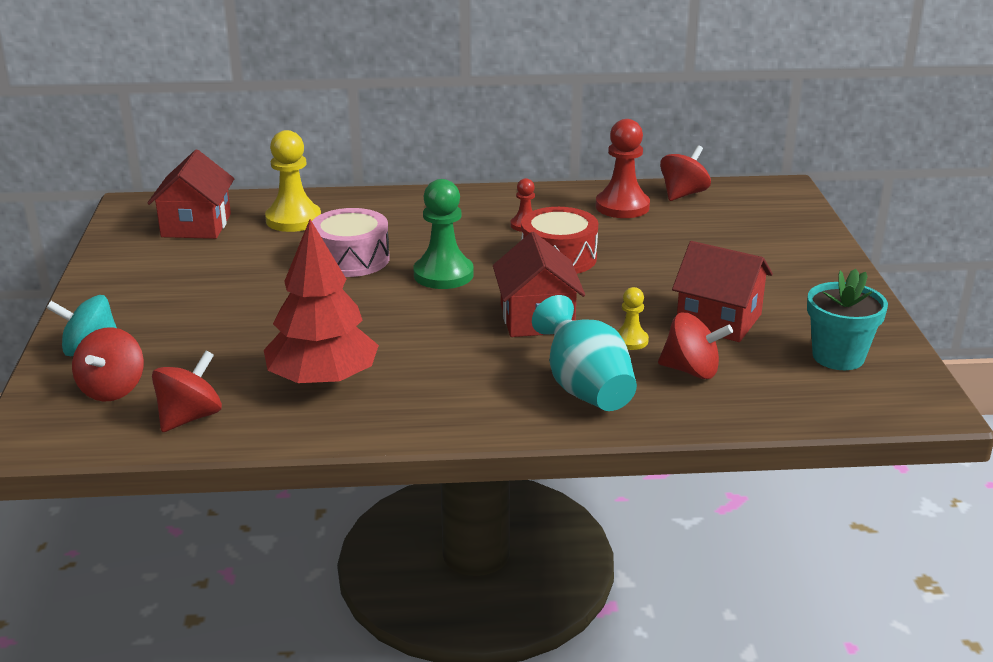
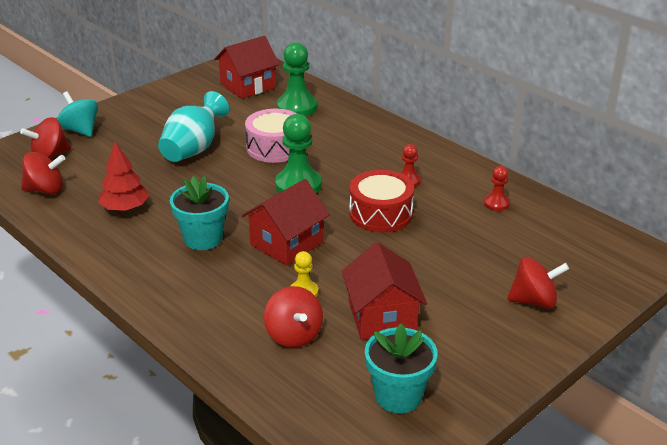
camera: 50 degrees right, 5 degrees up
red tree [264,219,379,387] -> red tree [98,142,149,212], size x0.63
yellow pawn [265,130,321,232] -> green pawn [277,42,317,116]
turquoise vase [532,295,637,411] -> turquoise vase moved to [158,91,229,162]
red pawn [596,119,650,218] -> red pawn [484,166,510,211], size x0.53
red spinning top [660,145,711,201] -> red spinning top moved to [507,257,569,309]
none -> turquoise flower pot [170,176,229,250]

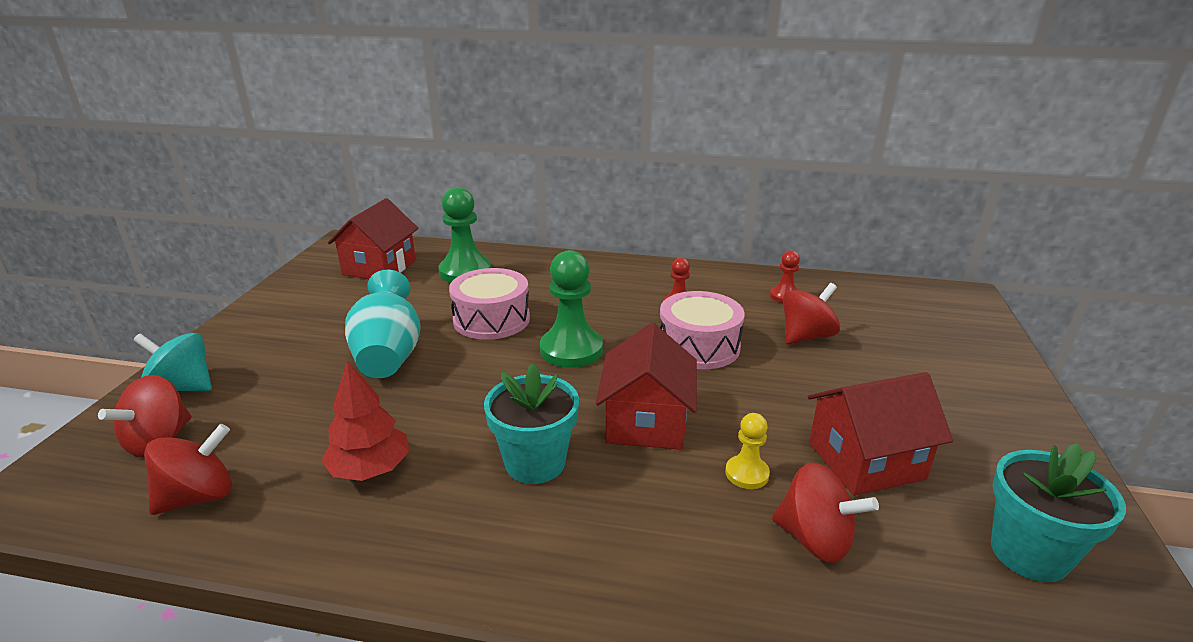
camera: 35 degrees left, 5 degrees down
red house [342,242,427,340] -> red house turned 60 degrees counterclockwise [807,372,953,496]
red drum [350,170,414,232] -> pink drum [660,291,745,369]
red spinning top [507,257,569,309] -> red spinning top moved to [783,283,840,344]

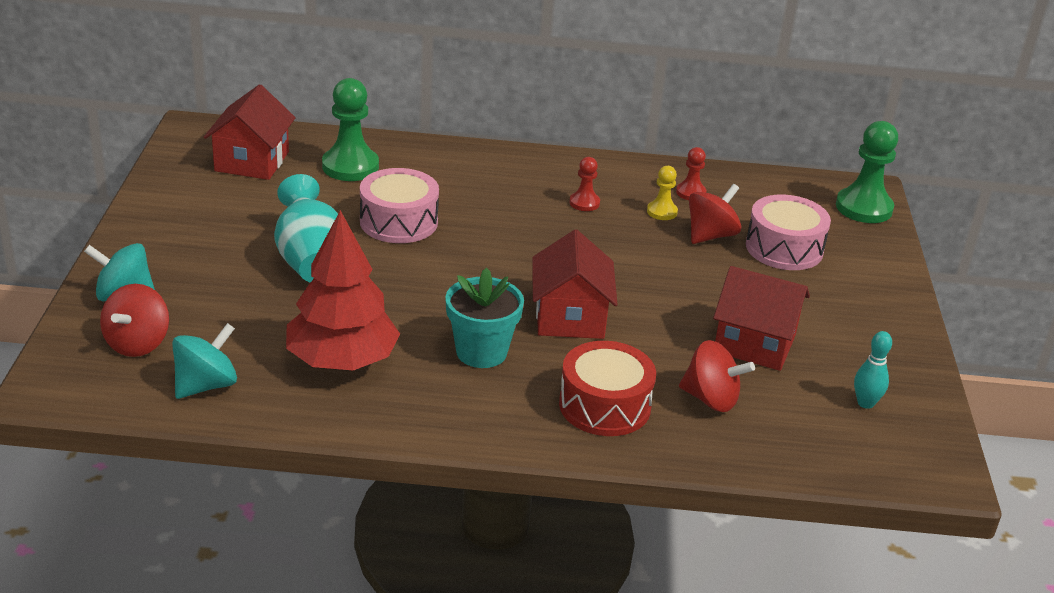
camera: 10 degrees left, 5 degrees up
red spinning top [144,424,232,515] -> turquoise spinning top [172,323,237,399]
red tree [322,361,409,481] -> red tree [286,210,400,371], size x1.58
green pawn [540,250,603,368] -> green pawn moved to [836,121,898,223]
pink drum [660,291,745,369] -> pink drum moved to [746,194,831,270]
yellow pawn [725,413,770,489] -> yellow pawn moved to [647,166,678,220]
red house [807,372,953,496] -> red house turned 45 degrees clockwise [713,266,810,371]
turquoise flower pot [991,443,1126,582] -> turquoise bowling pin [854,331,892,409]
none -> red drum [559,341,656,436]

